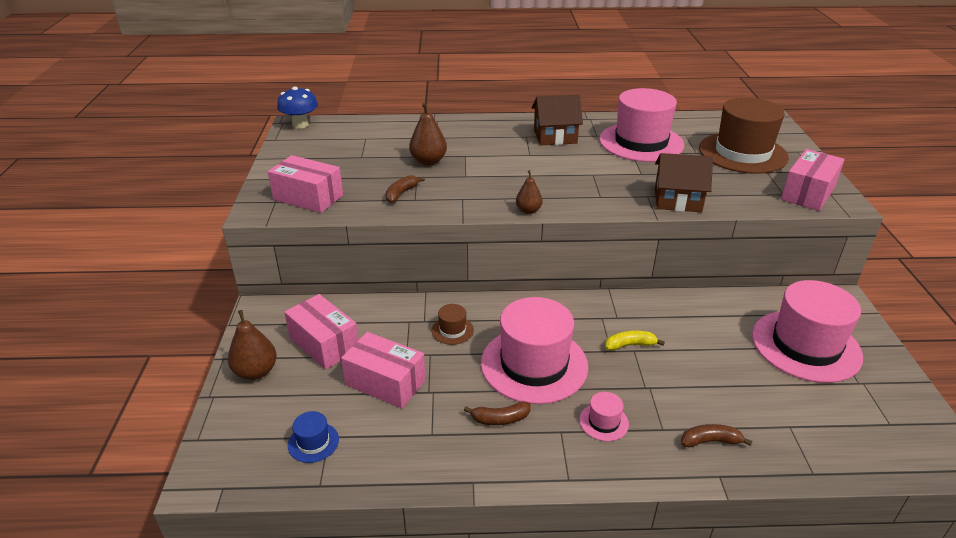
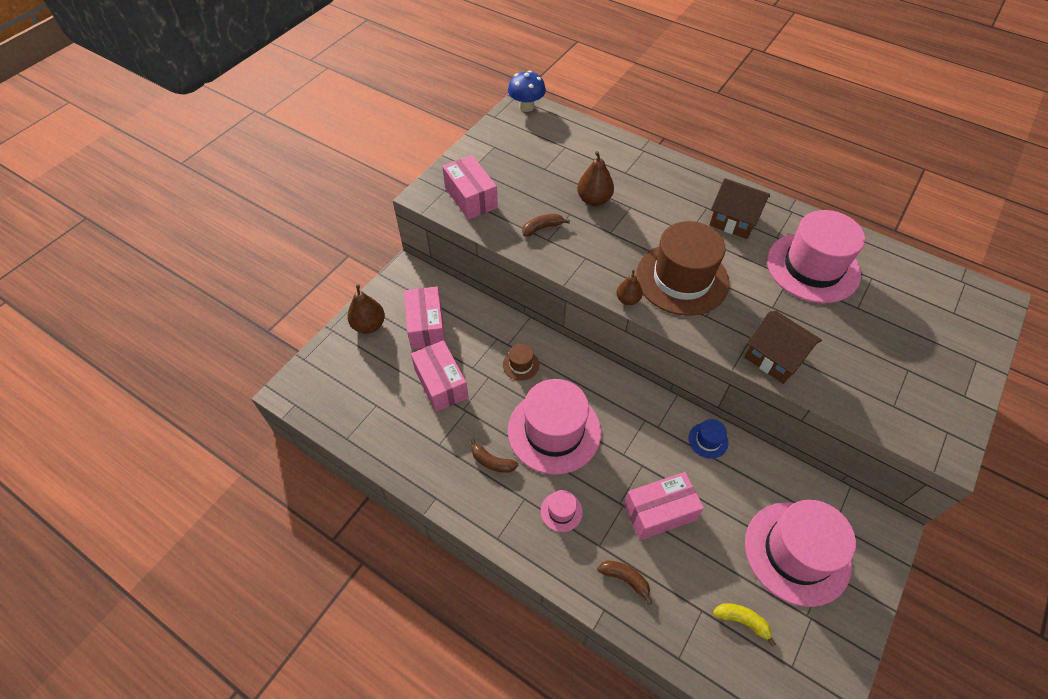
camera: 35 degrees right, 20 degrees up
blue hat [288,411,339,463] -> blue hat moved to [689,419,728,459]
yellow banana [605,330,665,351] -> yellow banana moved to [713,603,776,646]
brown hat [699,97,789,174] -> brown hat moved to [636,221,729,316]
pink box [781,149,845,211] -> pink box moved to [624,472,704,540]

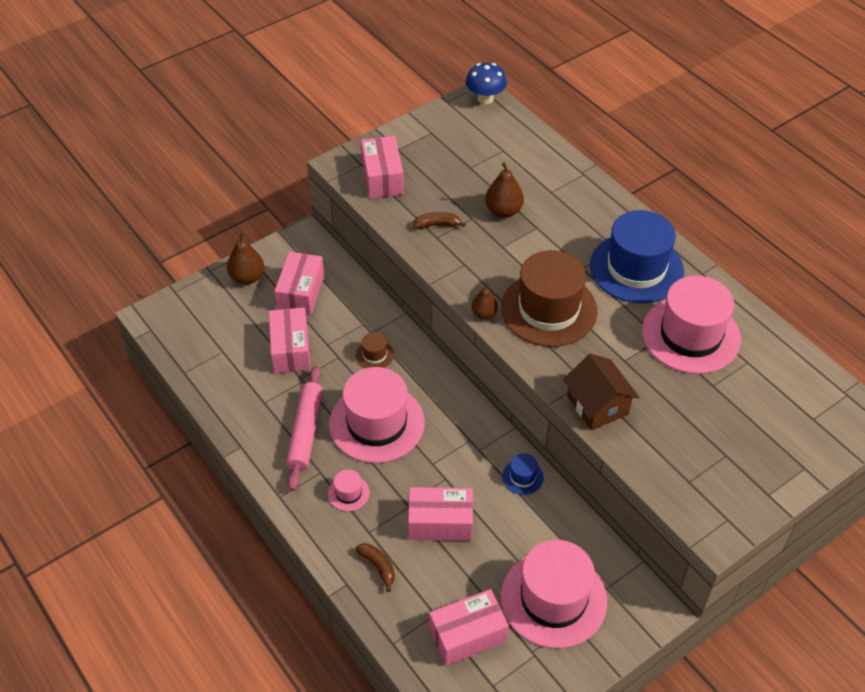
camera: 20 degrees right, 5 degrees down
brown banana [470,439,518,473] -> pink rolling pin [286,366,323,491]
brown house [709,178,770,239] -> blue hat [590,210,684,304]
yellow banana [713,603,776,646] -> pink box [429,589,509,666]

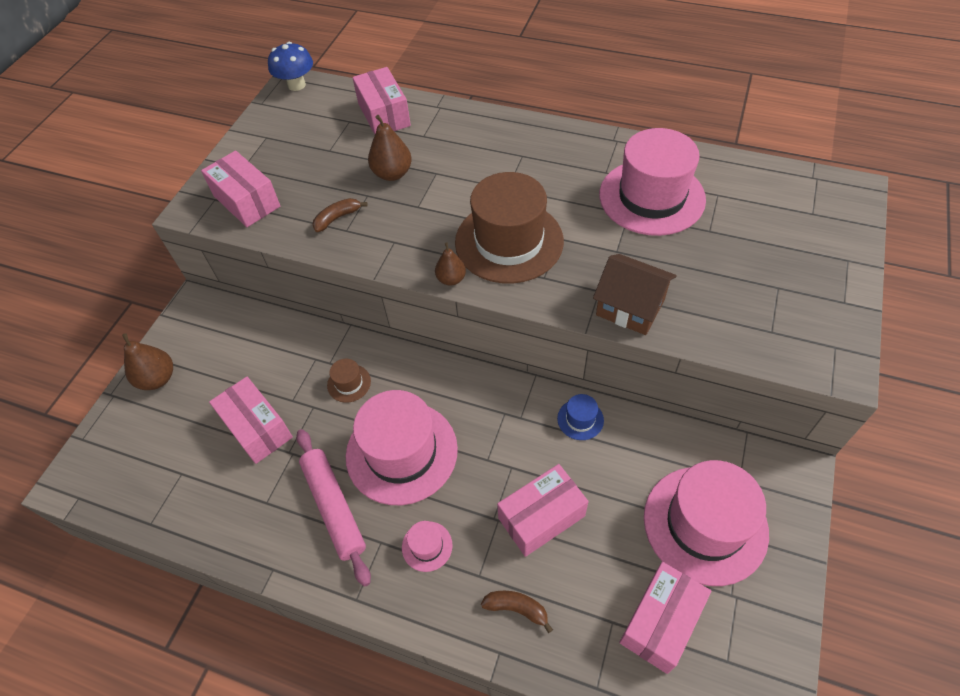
camera: 30 degrees left, 5 degrees up
pink box [274,252,324,316] -> pink box moved to [352,67,411,135]
blue hat [590,210,684,304] -> none

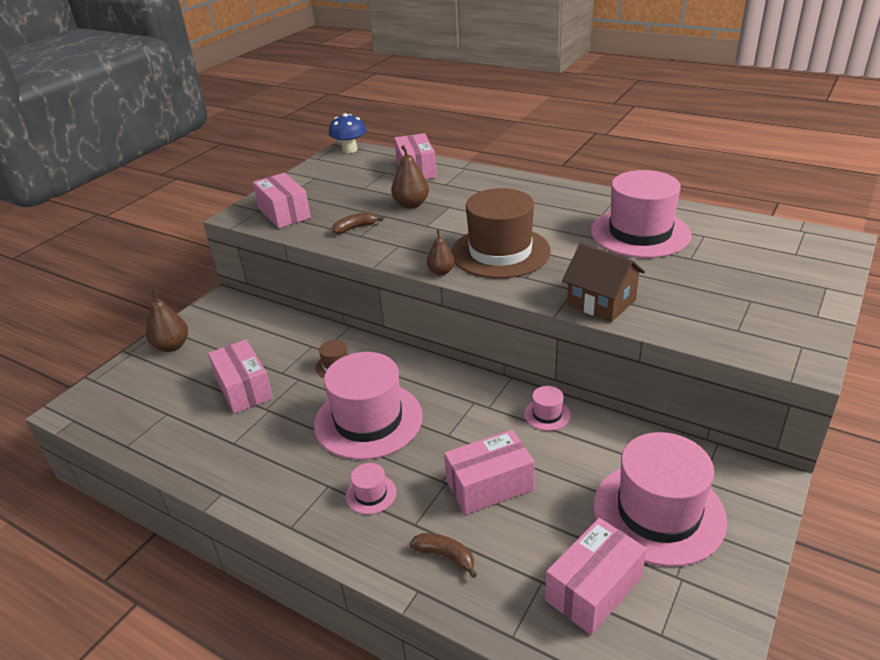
camera: 10 degrees right, 20 degrees down
pink rolling pin [296,429,371,587] -> none
blue hat [557,394,604,440] -> pink hat [524,386,571,431]

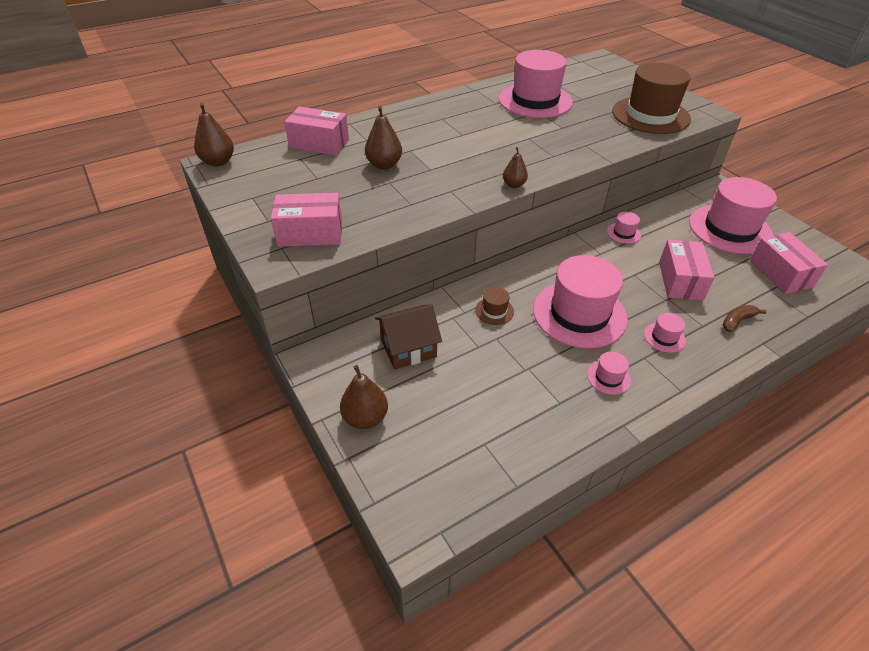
camera: 65 degrees left, 10 degrees up
pink box [208,340,273,414] -> none
blue mushroom [329,113,366,153] -> brown pear [194,103,234,166]
brown banana [332,212,383,234] -> none
brown hat [451,188,551,279] -> brown hat moved to [612,63,691,134]
brown house [562,243,645,322] -> brown house moved to [375,305,442,369]
none -> pink hat [587,352,631,395]

